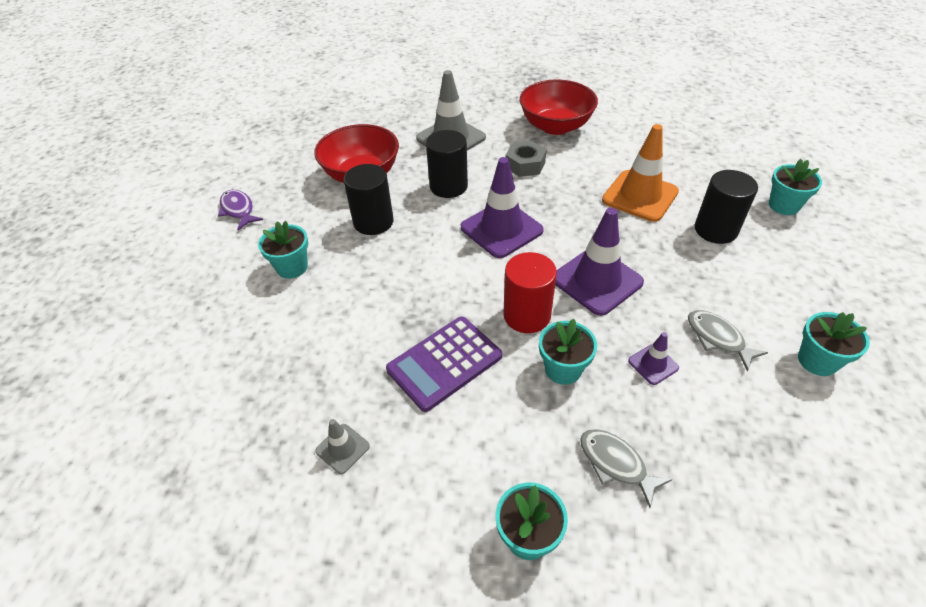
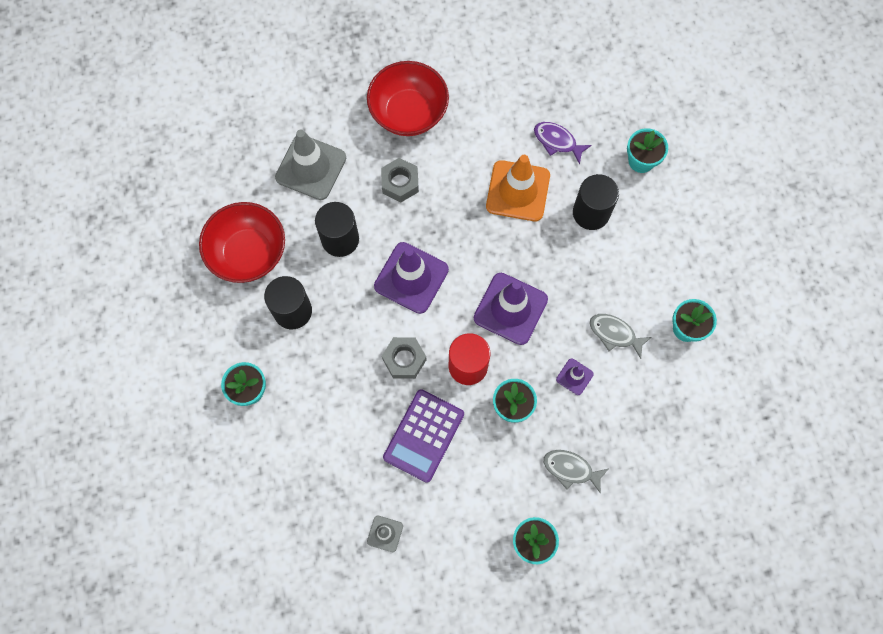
camera: 25 degrees left, 25 degrees up
purple fish [218,190,263,230] -> purple fish moved to [534,122,592,164]
none -> grey nut [382,337,426,379]

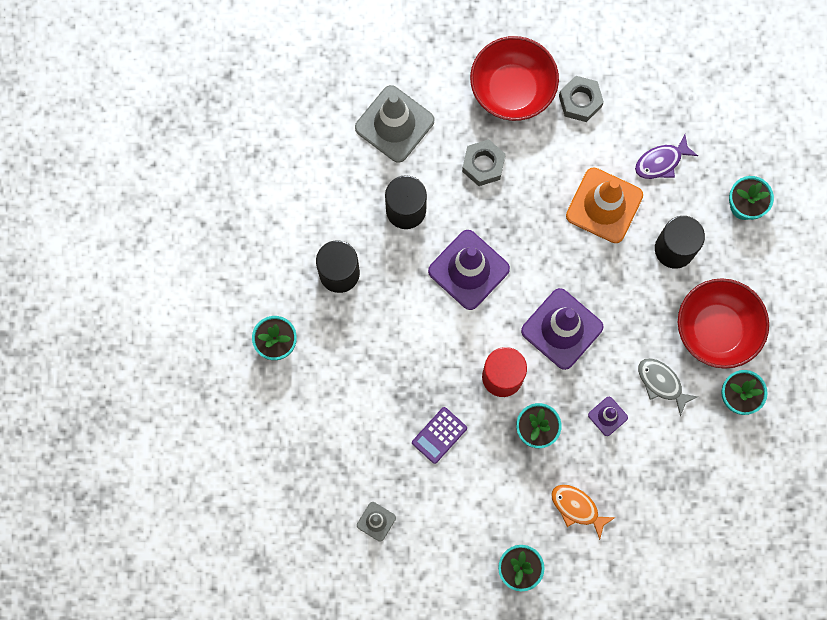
camera: 15 degrees right, 5 degrees up
red bowl [199,202,285,283] -> red bowl moved to [678,278,769,369]
grey nut [382,337,426,379] -> grey nut moved to [559,76,604,122]
purple calculator [383,389,464,483] -> purple calculator [412,407,467,464], size x0.60
purple fish [534,122,592,164] -> purple fish turned 75 degrees counterclockwise [635,135,698,179]
grey fish [543,450,608,494] -> orange fish [551,484,616,540]

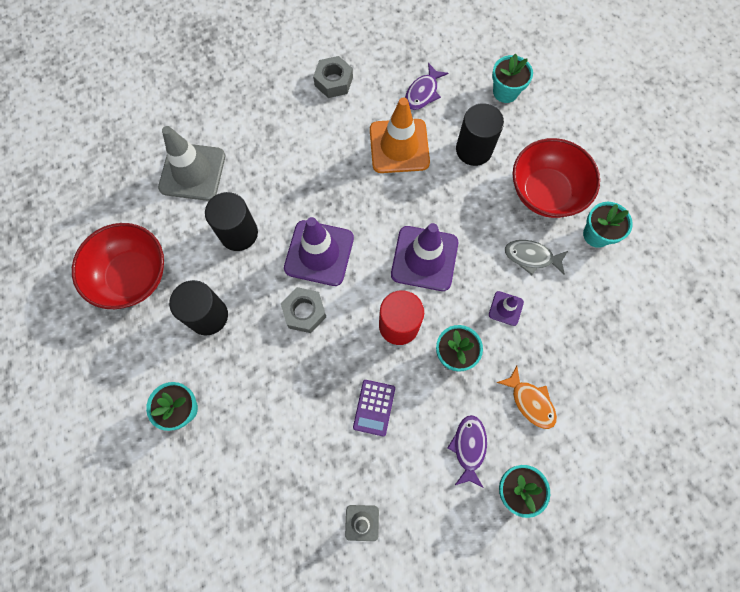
camera: 30 degrees left, 5 degrees down
grey nut [462,139,506,186] -> grey nut moved to [281,287,326,333]
red bowl [470,36,559,121] -> red bowl moved to [72,223,164,309]
orange fish [551,484,616,540] -> orange fish turned 135 degrees counterclockwise [496,366,557,429]
none -> purple fish [448,415,487,488]

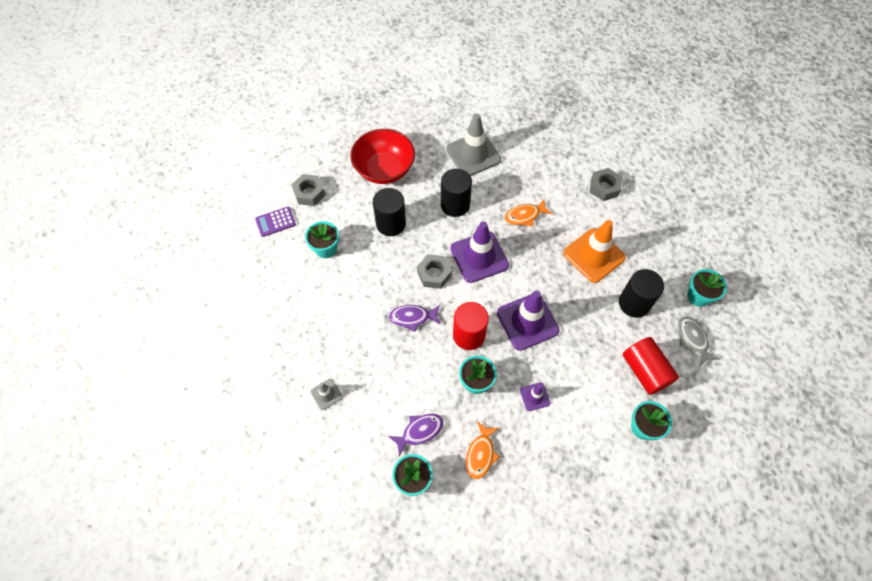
camera: 55 degrees right, 10 degrees down
purple calculator [353,380,395,436] -> purple calculator moved to [255,207,296,237]
purple fish [405,63,448,110] -> purple fish moved to [389,305,441,332]
grey fish [505,240,568,275] -> grey fish moved to [678,317,719,367]
red bowl [513,138,600,218] -> red cylinder [623,337,679,395]
none -> grey nut [292,174,325,206]
none -> orange fish [505,199,552,226]

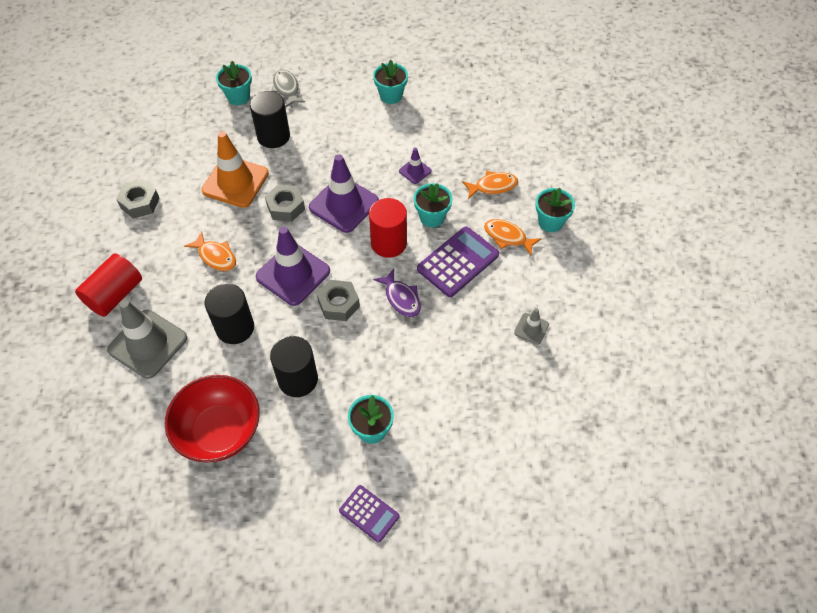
camera: 120 degrees left, 5 degrees down
grey nut [292,174,325,206] -> grey nut moved to [265,184,305,222]
purple fish [388,414,444,456] -> orange fish [484,219,542,255]
red cylinder [623,337,679,395] -> red cylinder moved to [75,253,142,317]
grey fish [678,317,719,367] -> grey fish turned 120 degrees clockwise [271,70,305,108]
none -> purple calculator [417,227,499,297]

